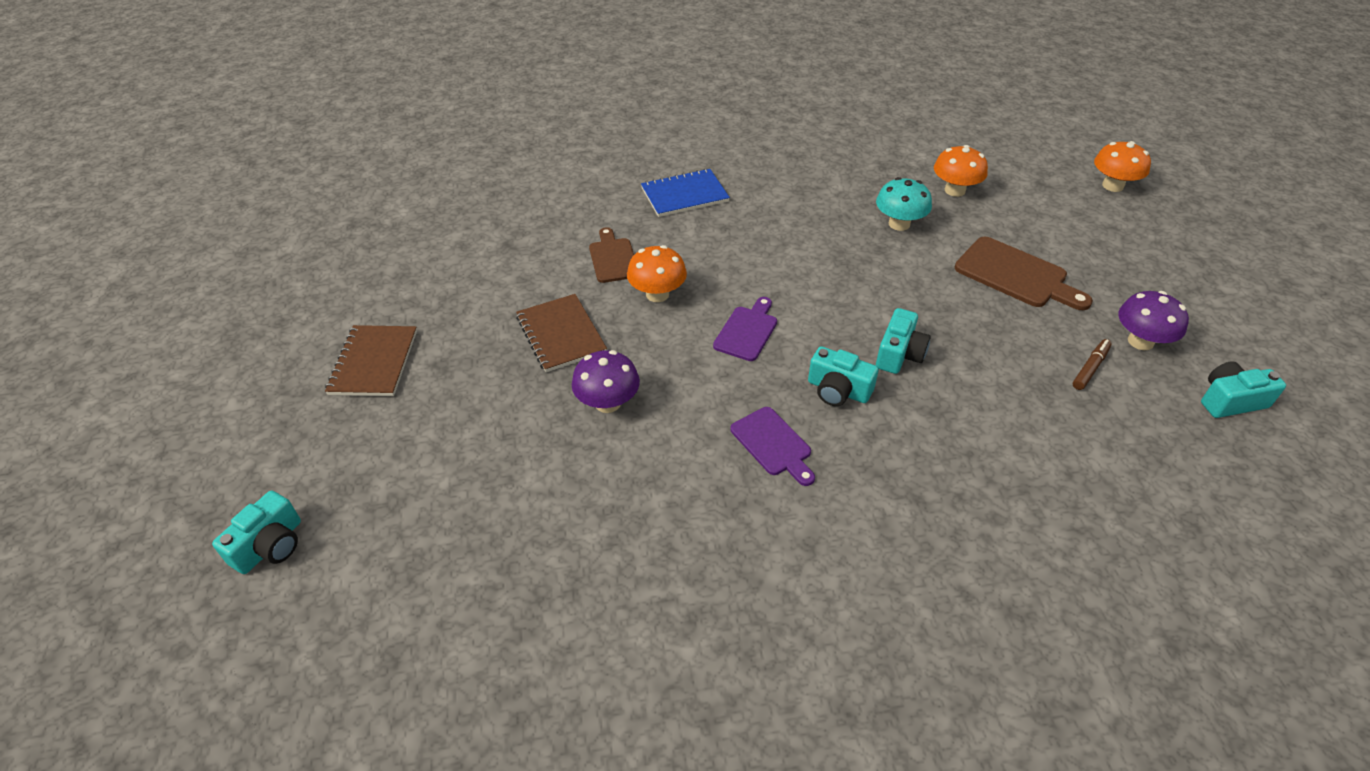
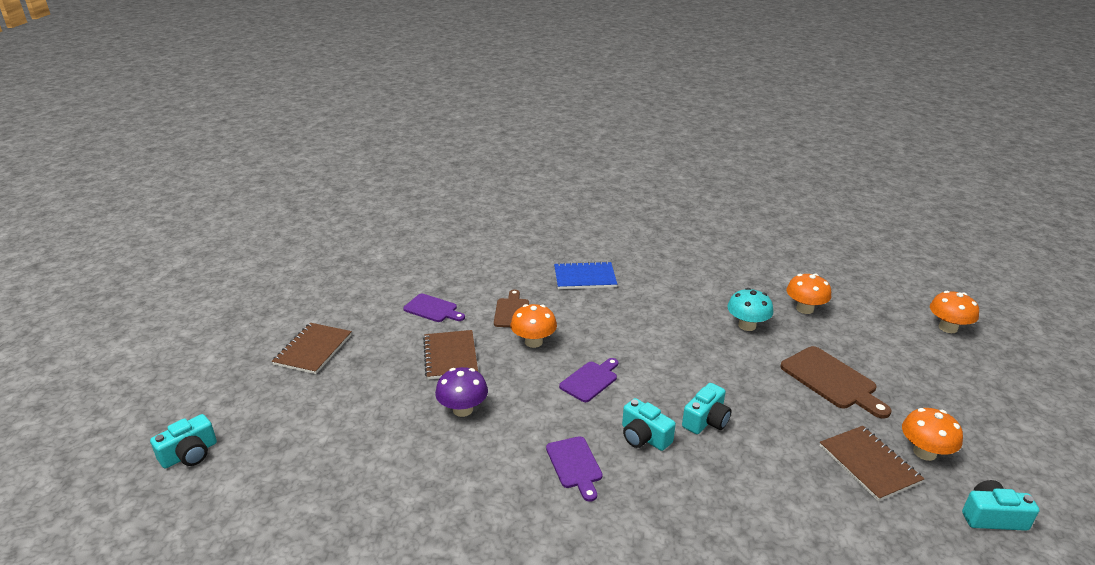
camera: 15 degrees right, 15 degrees down
brown marker [1073,339,1111,390] -> brown notebook [819,426,924,501]
purple mushroom [1118,291,1189,350] -> orange mushroom [902,408,963,461]
none -> purple cutting board [403,294,465,322]

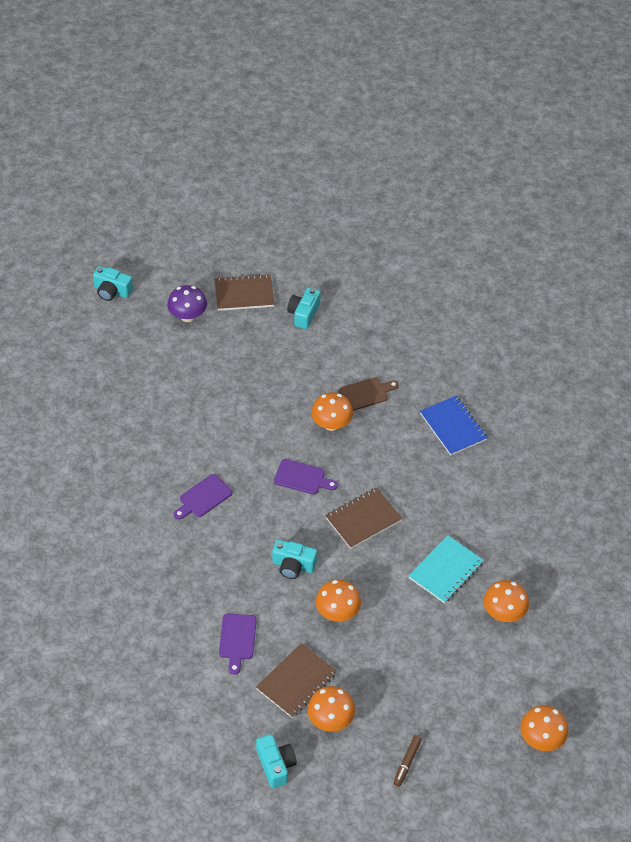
camera: 65 degrees right, 20 degrees up
purple cutting board [403,294,465,322] -> purple cutting board moved to [219,614,257,675]
brown notebook [423,330,478,380] -> brown notebook moved to [325,487,403,549]
purple mushroom [435,367,488,417] -> purple mushroom moved to [167,285,207,322]
turquoise camera [622,398,676,451] -> turquoise camera moved to [287,288,321,329]
turquoise mushroom [727,288,773,331] -> turquoise notebook [408,535,484,603]
brown cutting board [780,346,891,418] -> none
none -> orange mushroom [316,579,361,622]
none -> brown marker [393,735,422,787]

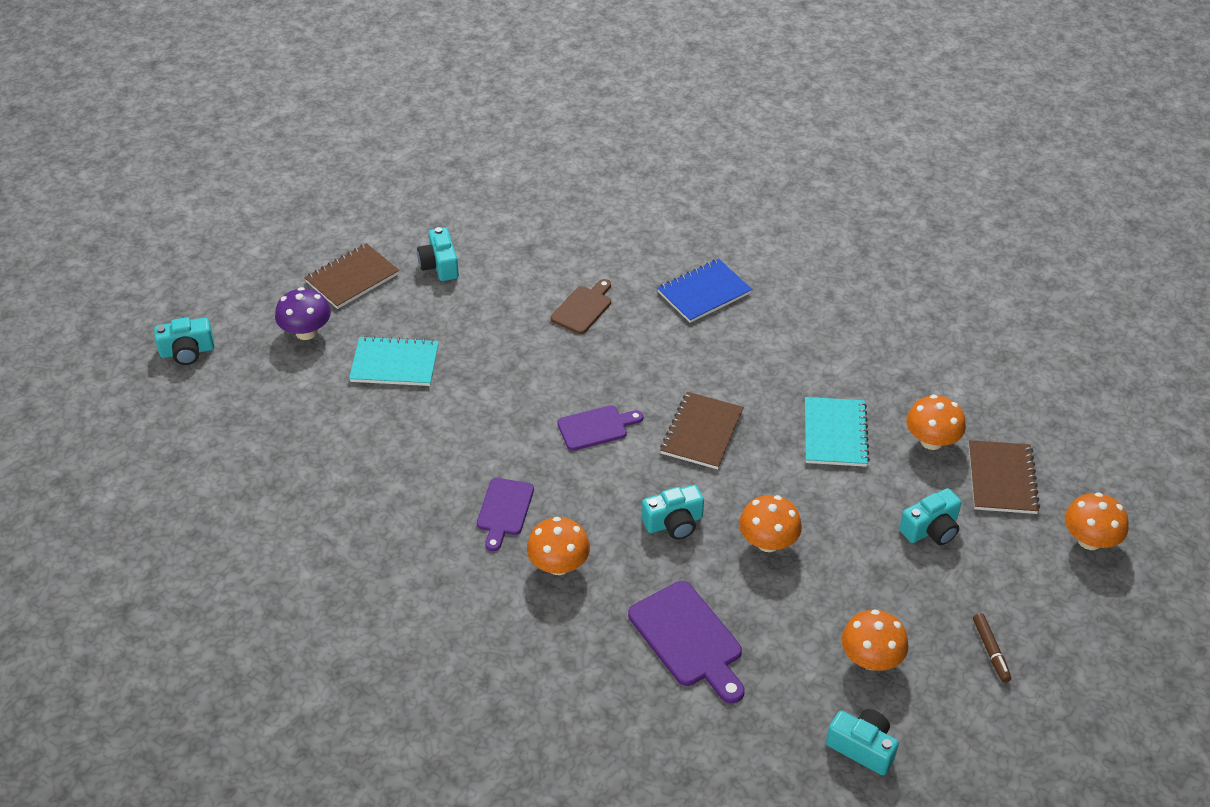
camera: 35 degrees left, 5 degrees down
purple cutting board [219,614,257,675] -> purple cutting board [628,581,745,703], size x1.54
brown notebook [256,643,337,718] -> brown notebook moved to [969,440,1040,514]
orange mushroom [311,393,353,431] -> orange mushroom moved to [527,517,590,575]
blue notebook [420,395,488,456] -> blue notebook turned 60 degrees counterclockwise [657,259,752,323]
none -> turquoise notebook [349,336,439,386]
none -> turquoise camera [899,488,962,545]

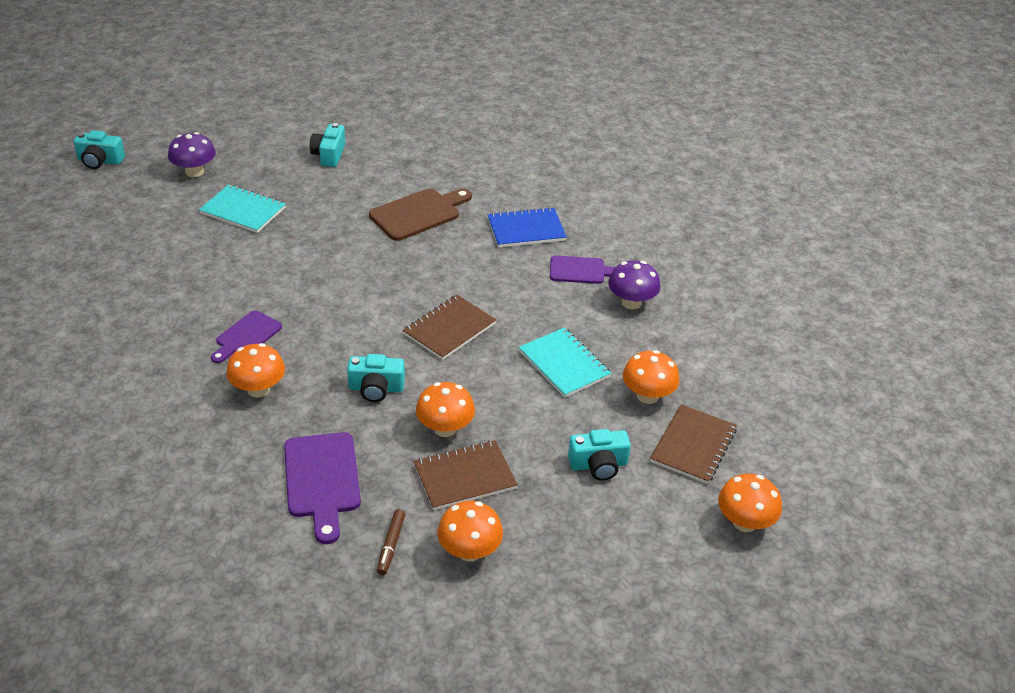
camera: 20 degrees right, 5 degrees down
brown notebook [304,243,399,309] -> brown notebook moved to [413,440,518,510]
brown cutting board [551,279,611,334] -> brown cutting board [369,188,472,241], size x1.54
purple cutting board [557,406,643,451] -> purple cutting board moved to [550,256,615,284]
turquoise notebook [805,397,870,467] -> turquoise notebook turned 60 degrees counterclockwise [519,327,611,398]
turquoise camera [826,709,899,775] -> none
brown marker [973,613,1011,683] -> brown marker moved to [377,509,406,575]
none -> purple mushroom [608,261,660,309]

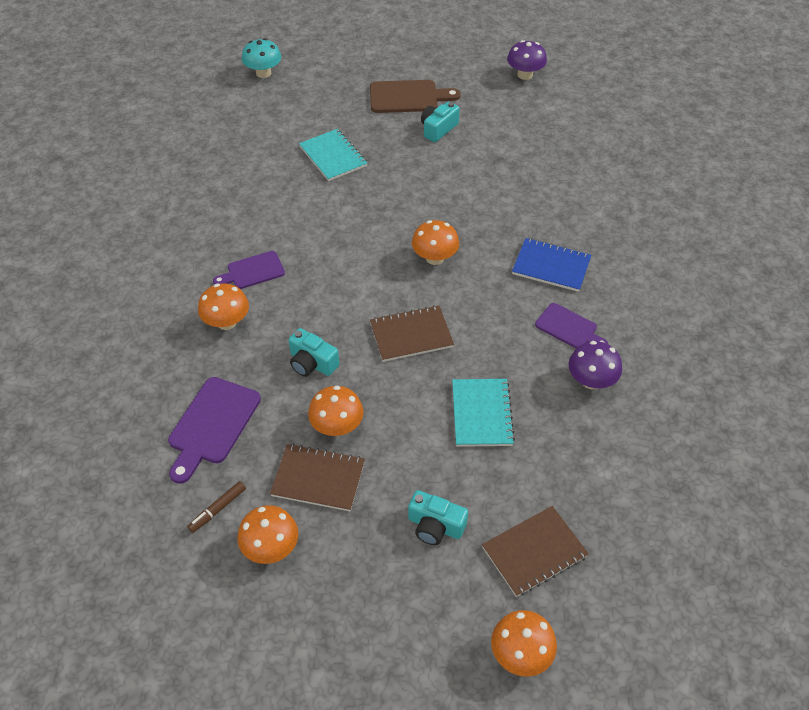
camera: 35 degrees right, 10 degrees up
turquoise camera [74,130,125,169] -> turquoise mushroom [242,38,281,78]
purple mushroom [168,132,216,177] -> purple mushroom moved to [507,40,547,80]
brown cutting board [369,188,472,241] -> brown cutting board moved to [370,80,461,113]
orange mushroom [623,350,680,404] -> orange mushroom moved to [412,220,459,265]

